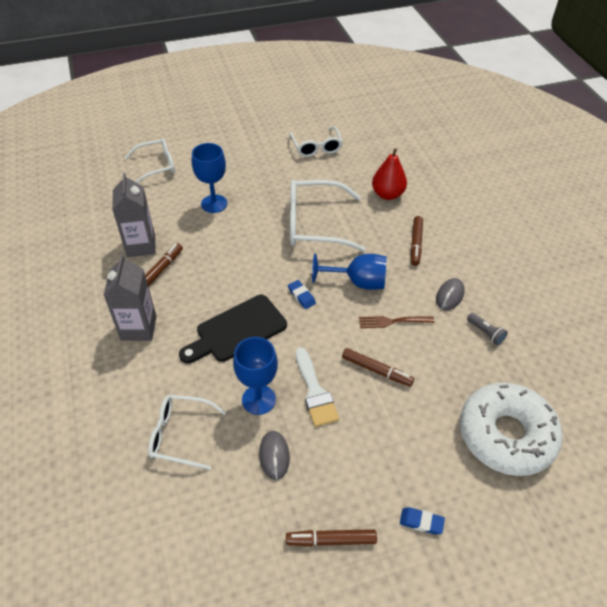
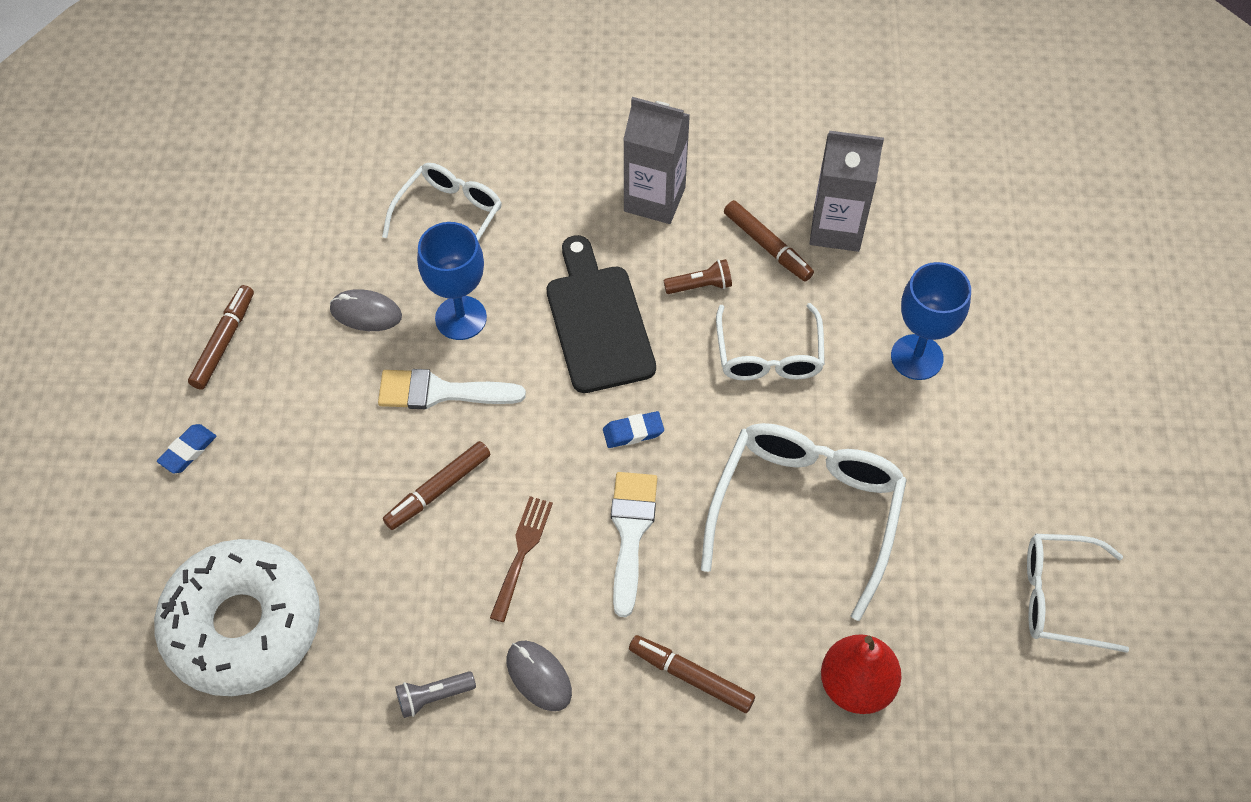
camera: 110 degrees right, 10 degrees up
white glasses [125,138,175,183] -> white glasses moved to [716,303,825,380]
blue goblet [312,254,387,290] -> white brush [611,472,657,617]
none -> brown flashlight [663,259,732,294]

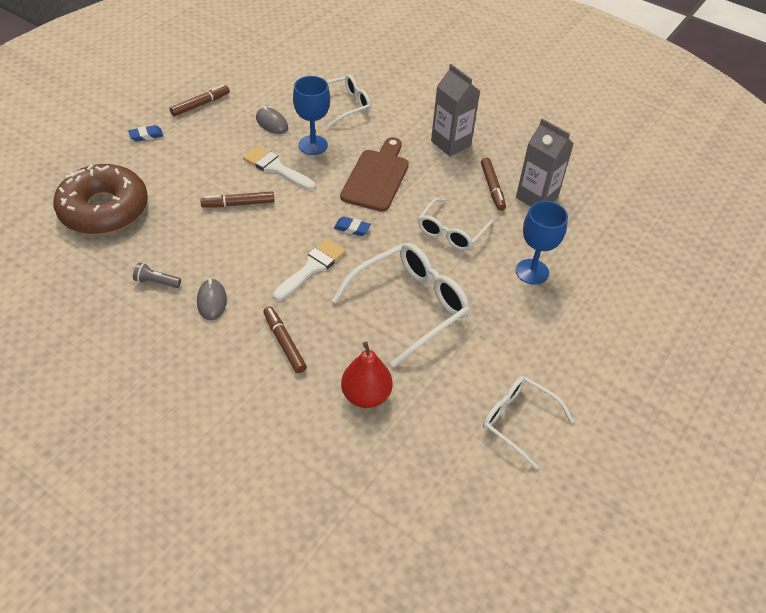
camera: 30 degrees right, 10 degrees down
white donut [154,539,320,696] -> brown donut [54,164,148,234]
brown fork [490,496,553,622] -> none
black cutting board [547,235,656,393] -> brown cutting board [340,137,409,212]
brown flashlight [663,259,732,294] -> none

